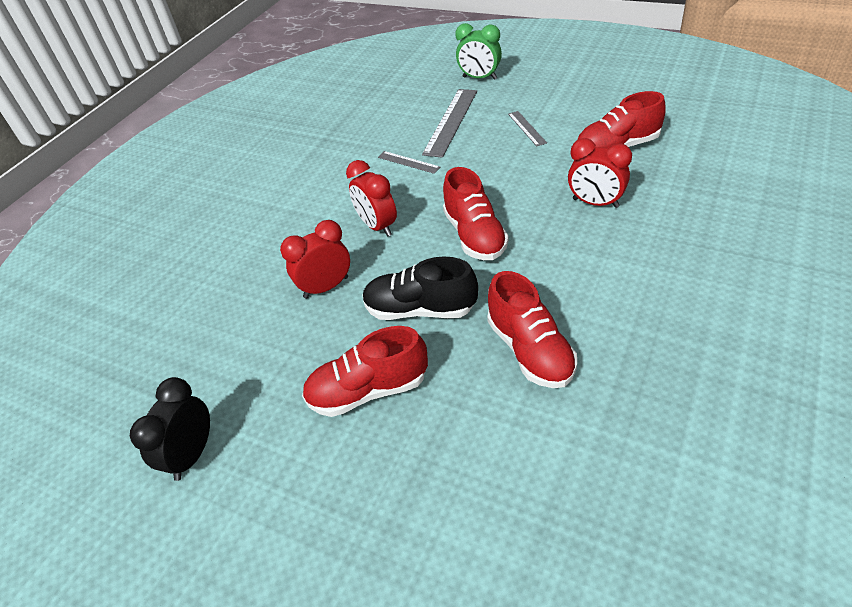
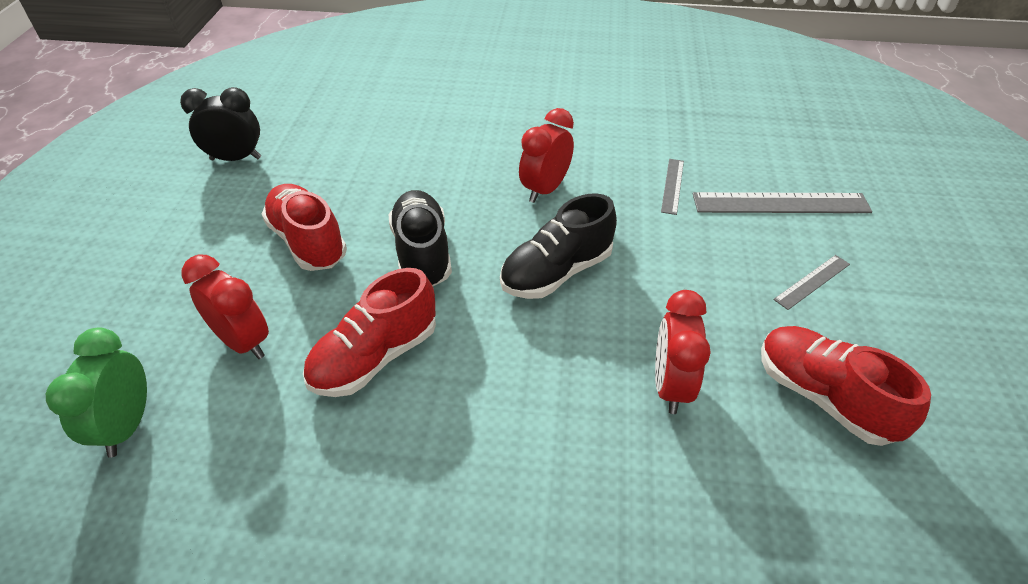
camera: 65 degrees right, 0 degrees up
red clock [280,220,350,299] -> red clock moved to [181,255,269,359]
red shoe [443,167,509,260] -> black shoe [500,193,617,299]
green clock [455,23,502,80] -> green clock moved to [46,327,147,458]

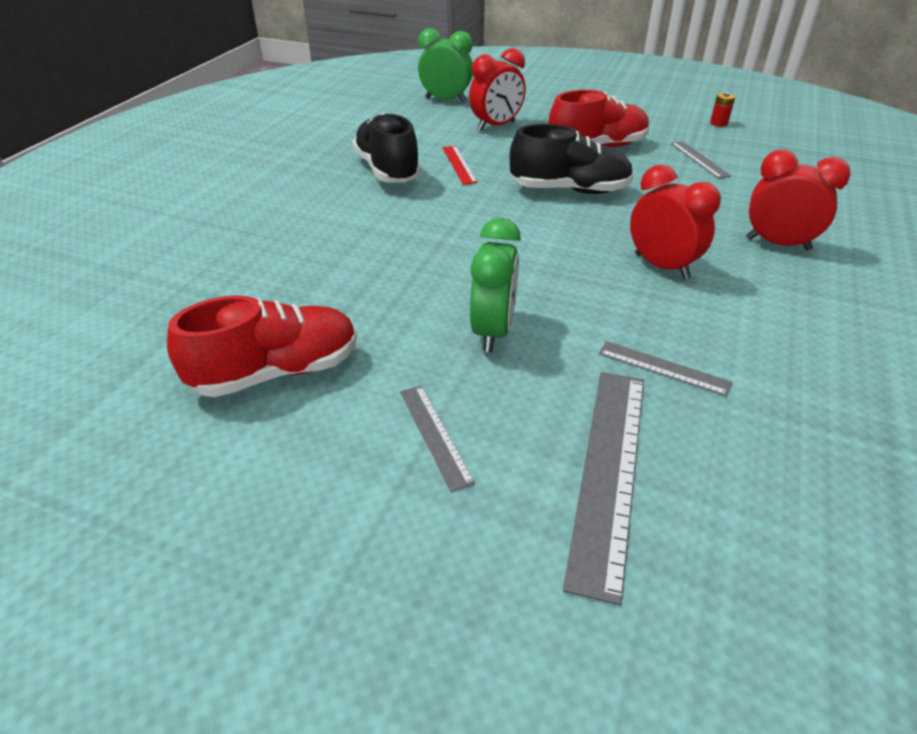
camera: 105 degrees right, 5 degrees down
black clock [180,87,261,161] -> red battery [710,92,735,127]
red shoe [303,268,436,397] -> red ruler [442,146,478,185]
black shoe [500,193,617,299] -> black shoe moved to [352,113,421,183]
red clock [655,290,711,414] -> red clock moved to [746,150,851,250]
none -> green clock [470,218,521,352]
none -> grey ruler [671,141,731,179]

